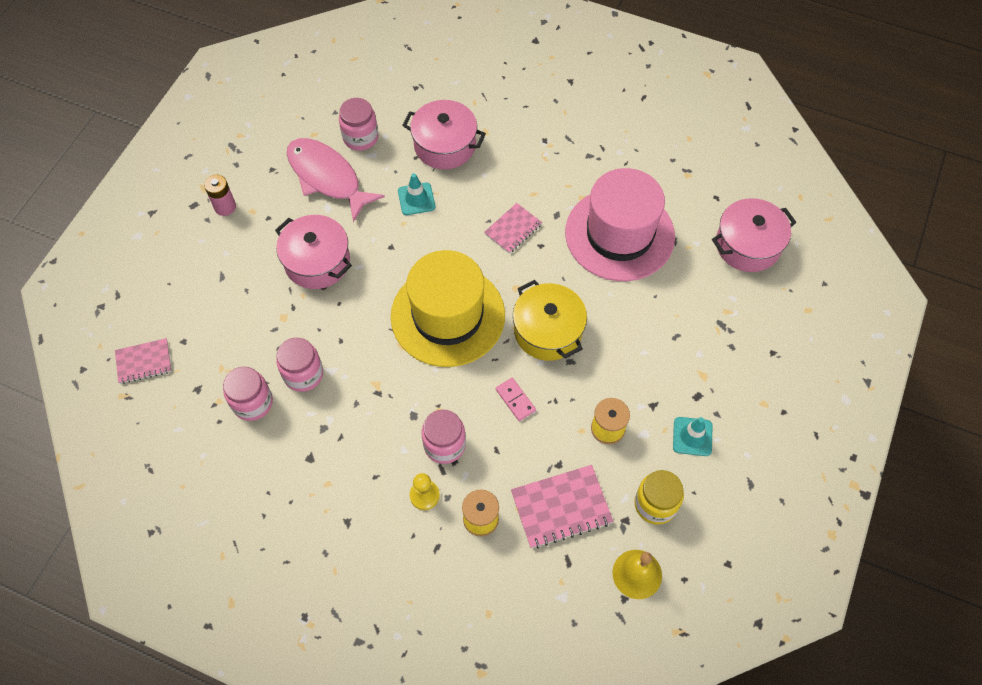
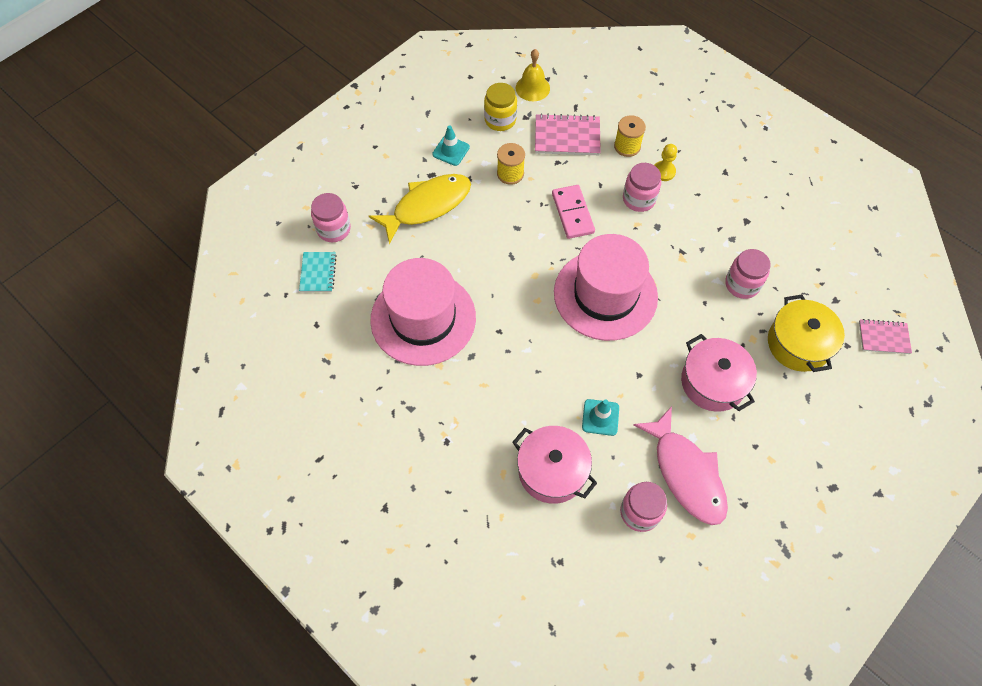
camera: 160 degrees left, 0 degrees up
pink battery [204,175,236,216] -> none
pink jar [223,367,273,421] -> pink jar moved to [311,193,351,242]
yellow hat [391,250,505,367] -> pink hat [554,234,658,341]
pink notebook [484,203,542,254] -> none
pink domino [496,378,536,421] -> pink domino [552,185,595,239], size x1.65
yellow pot [513,280,587,361] -> yellow pot moved to [768,295,845,372]
pink pot [712,198,796,272] -> turquoise notebook [299,252,337,292]
none -> yellow fish [369,174,471,244]

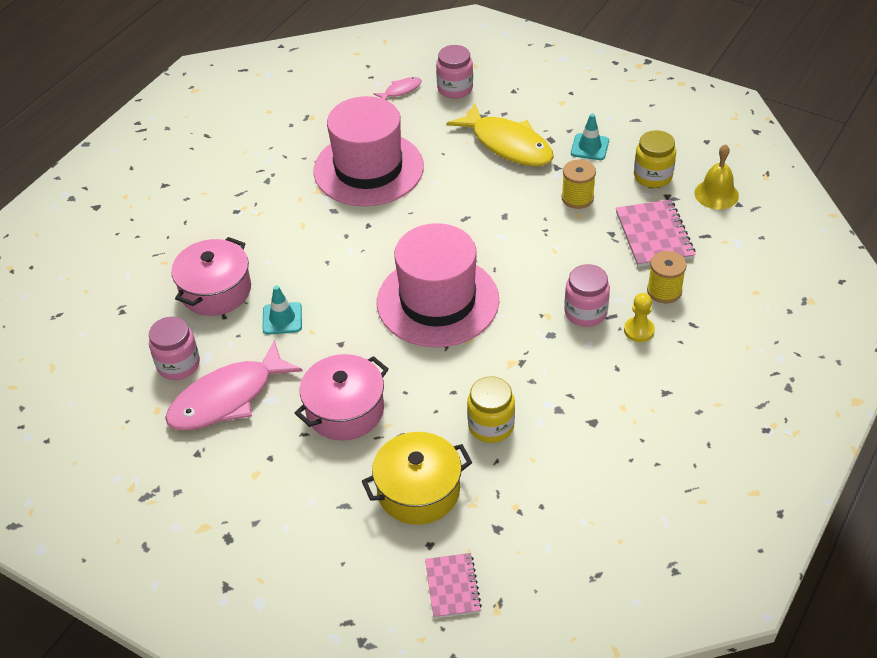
camera: 80 degrees right, 15 degrees down
turquoise notebook [299,252,337,292] -> pink fish [374,77,421,100]
pink domino [552,185,595,239] -> none
pink jar [725,249,771,299] -> yellow jar [467,376,515,443]

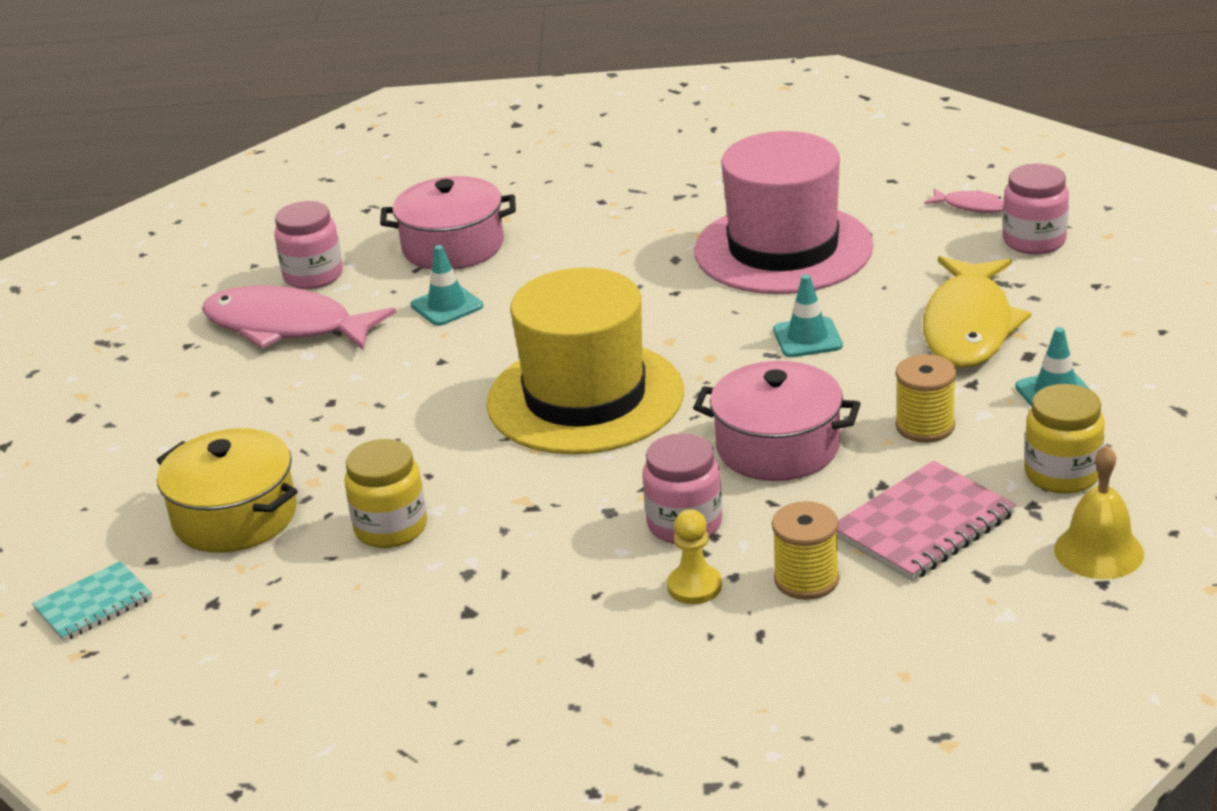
camera: 60 degrees right, 15 degrees down
pink pot [295,354,389,441] -> pink pot moved to [693,361,861,481]
pink hat [377,223,499,347] -> yellow hat [486,268,684,454]
pink notebook [425,553,482,618] -> turquoise notebook [32,561,152,641]
none -> turquoise traffic cone [773,274,843,357]

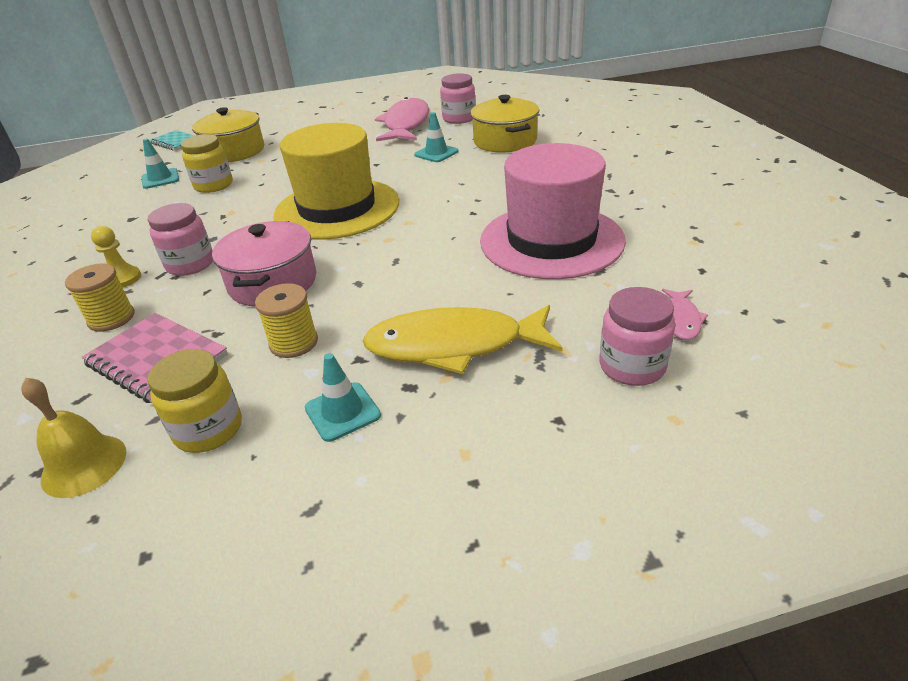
camera: 75 degrees right, 5 degrees up
pink pot [380,176,516,270] -> yellow pot [470,95,539,152]
turquoise traffic cone [773,274,843,357] -> turquoise traffic cone moved to [142,138,179,189]

